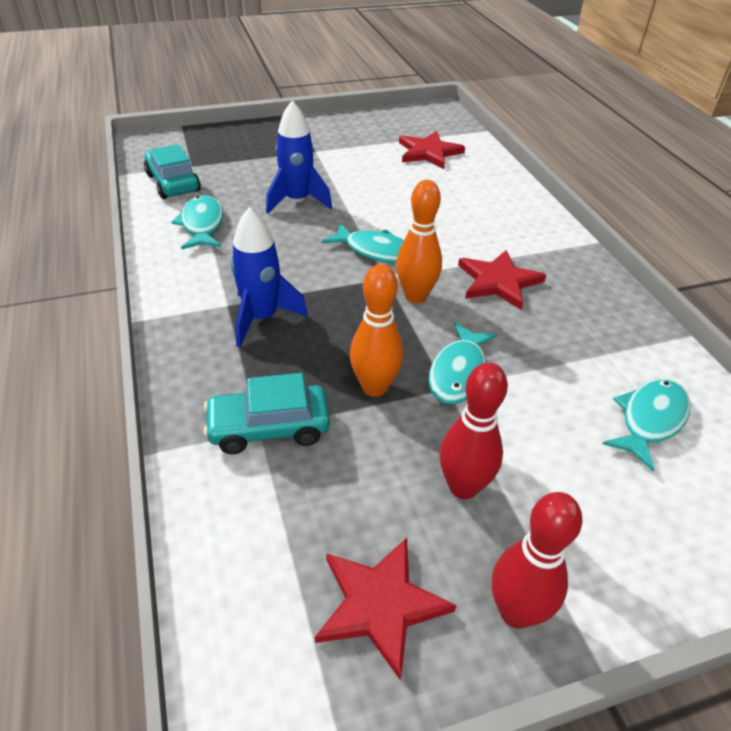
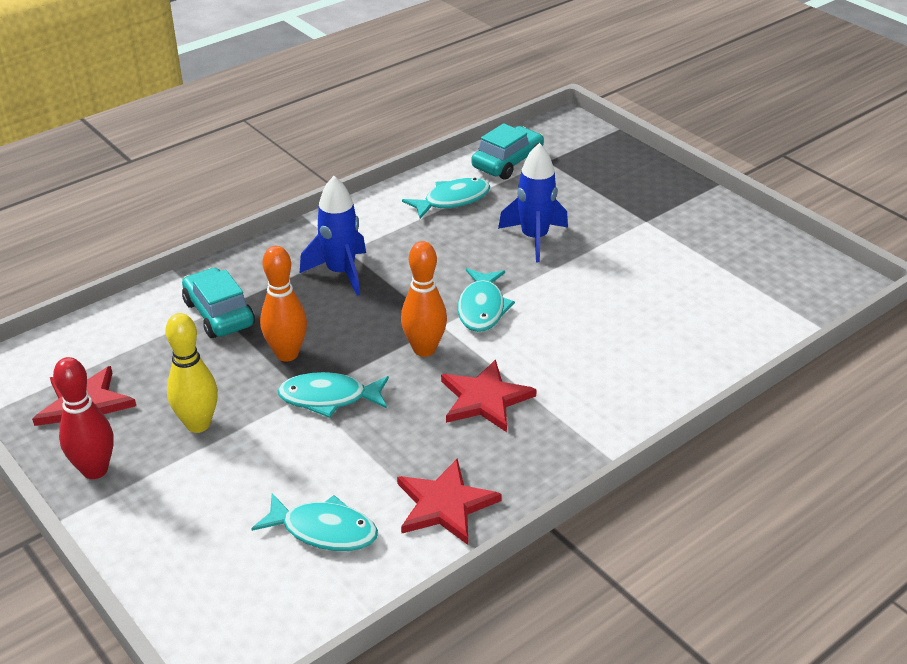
camera: 70 degrees right, 5 degrees down
red star [399,131,465,169] -> red star moved to [397,458,502,545]
red bowling pin [440,362,508,499] -> yellow bowling pin [165,313,218,433]

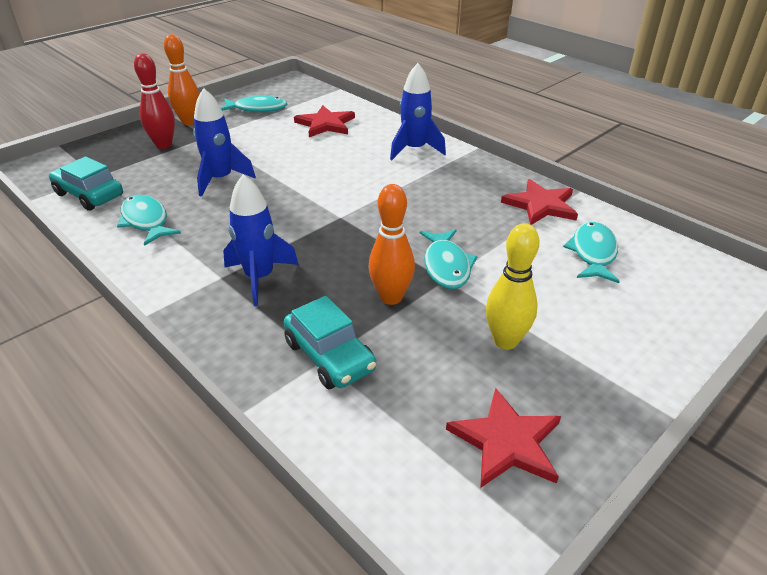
camera: 95 degrees left, 0 degrees up
red bowling pin [53,357,114,479] -> red bowling pin moved to [134,53,175,149]
turquoise car [182,267,255,338] -> turquoise car turned 90 degrees counterclockwise [284,296,376,389]
orange bowling pin [401,241,447,357] -> orange bowling pin moved to [164,34,199,125]
red star [441,359,537,432] -> red star moved to [294,105,355,137]
turquoise fish [458,268,515,332] -> turquoise fish moved to [221,95,287,112]
none -> blue rocket [390,63,446,160]

